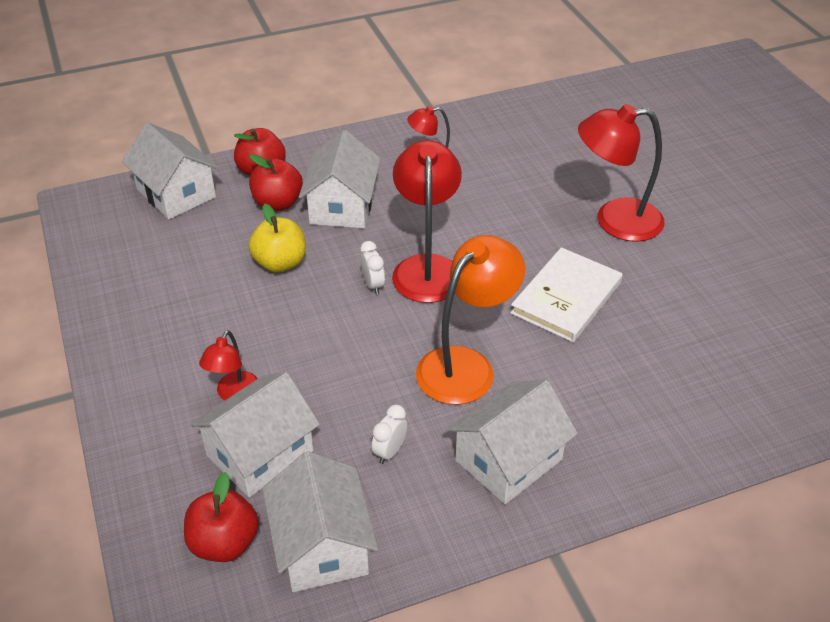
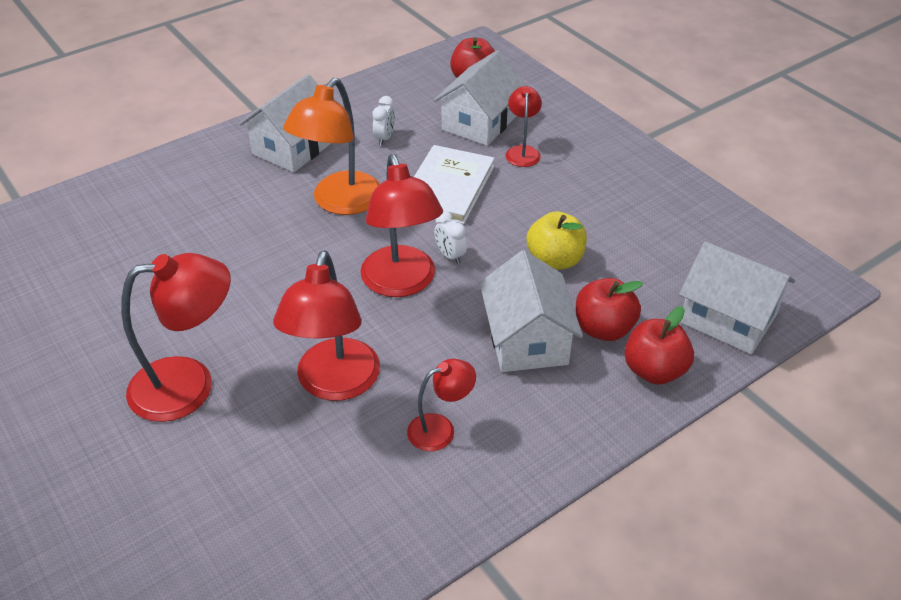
camera: 165 degrees right, 0 degrees up
white house [262,451,378,592] -> none
white book [510,247,623,343] -> white book moved to [414,145,495,224]
none -> red lamp [273,250,380,401]

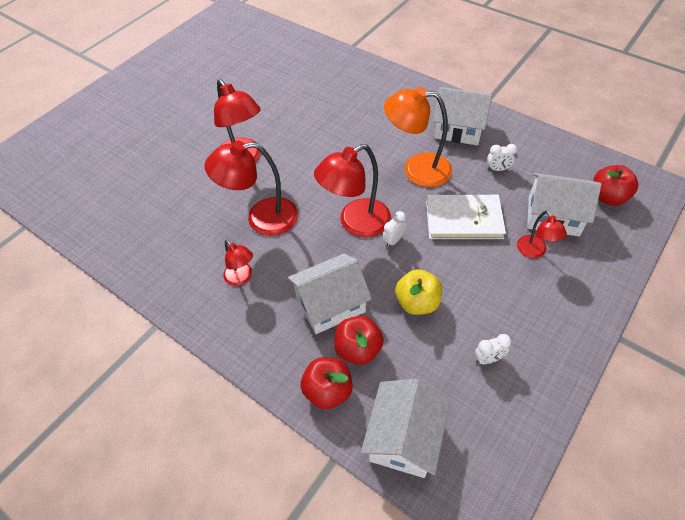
camera: 75 degrees right, 10 degrees up
red lamp [505,86,542,167] -> red lamp turned 90 degrees clockwise [517,211,567,258]
none -> white clock [474,334,511,364]

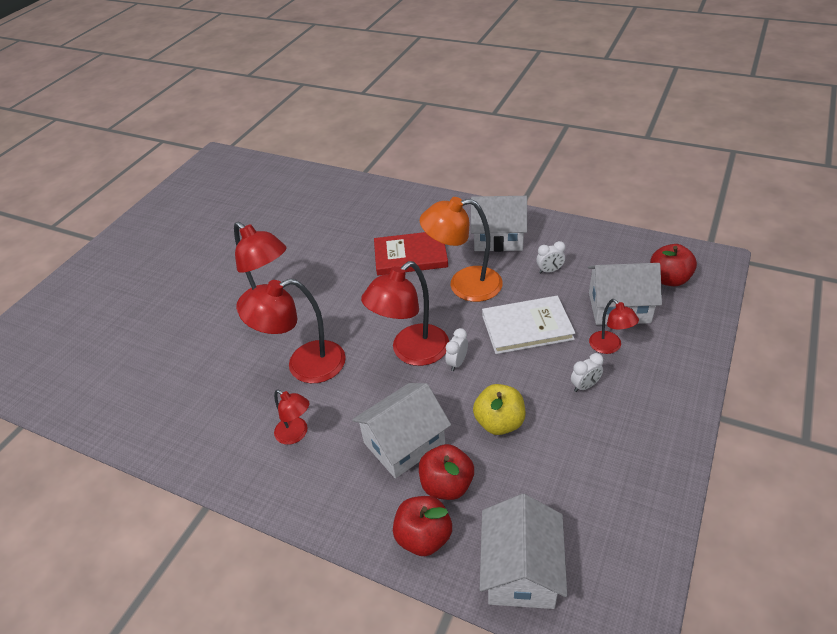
camera: 10 degrees left, 10 degrees down
white clock [474,334,511,364] -> white clock moved to [571,353,604,392]
none -> red book [374,232,448,275]

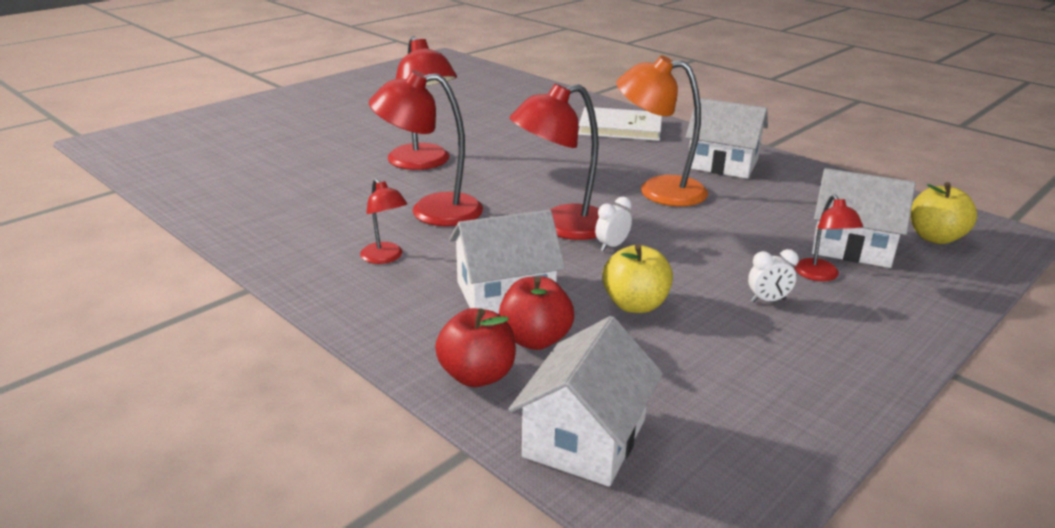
camera: 15 degrees right, 15 degrees down
red book [374,232,448,275] -> none
white book [482,296,575,354] -> white book moved to [578,107,662,141]
white clock [536,241,566,274] -> none
red apple [650,244,697,286] -> yellow apple [911,182,977,244]

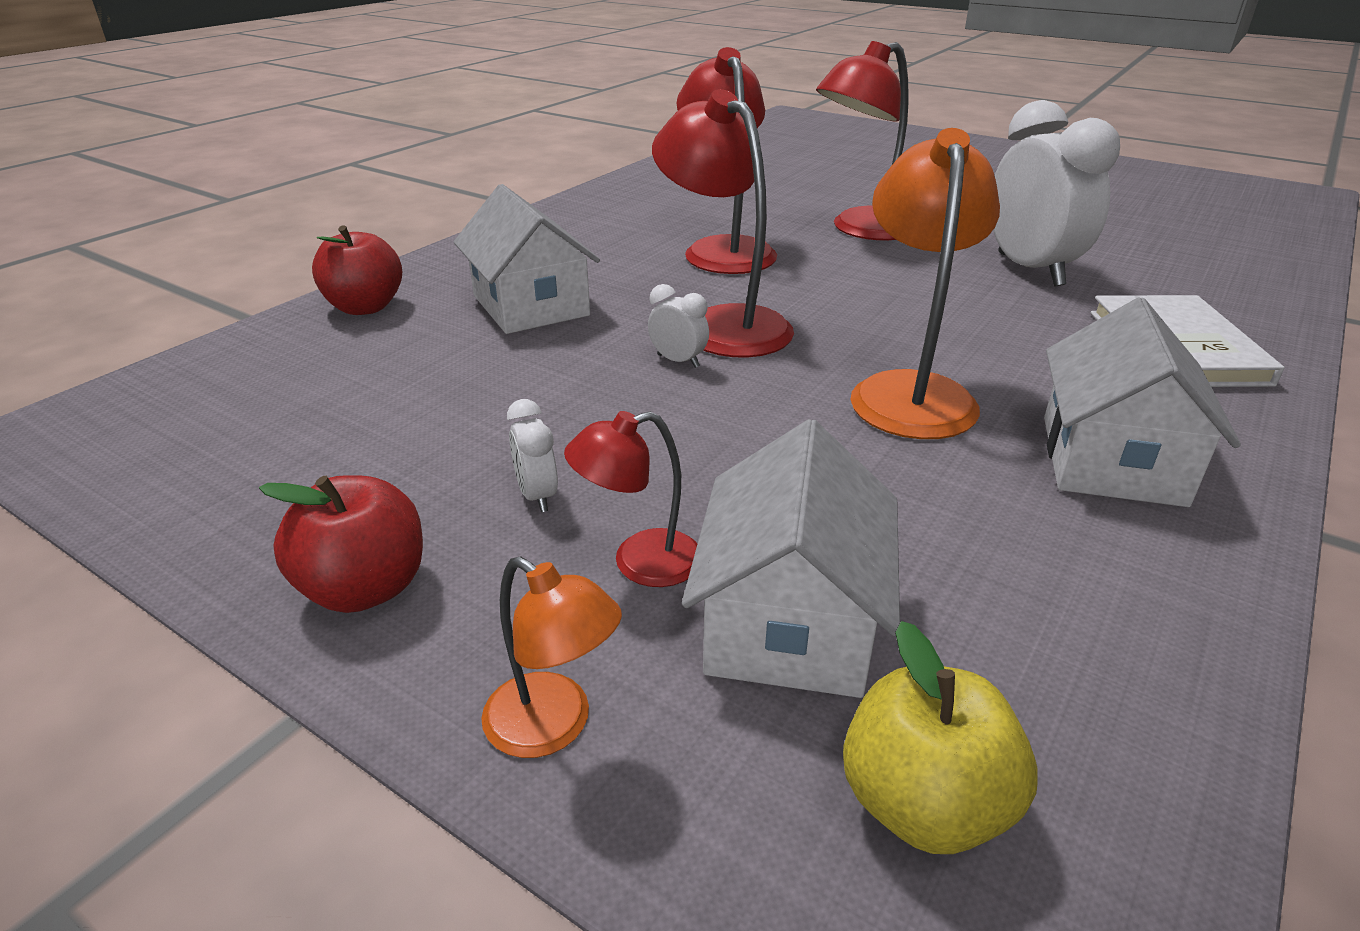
camera: 80 degrees right, 5 degrees up
red lamp [360,178,407,264] -> none
red apple [499,276,574,350] -> red apple moved to [259,475,423,613]
white house [508,316,663,487] -> none
yellow apple [602,244,673,313] -> none
none -> orange lamp [481,556,622,758]
none -> white clock [993,100,1120,287]

